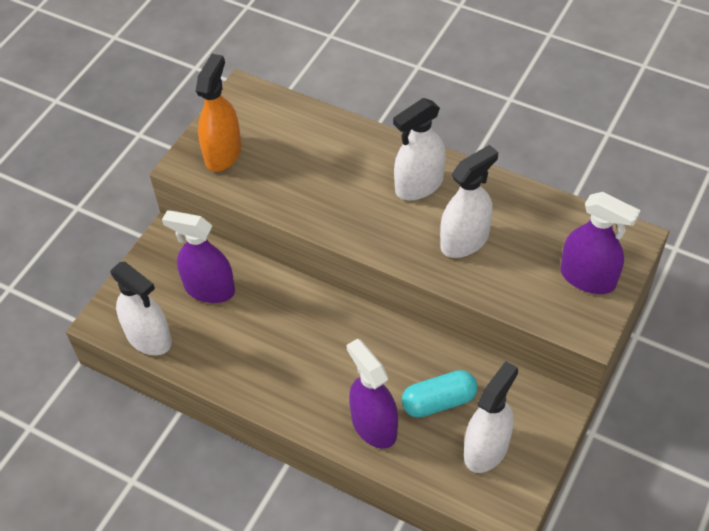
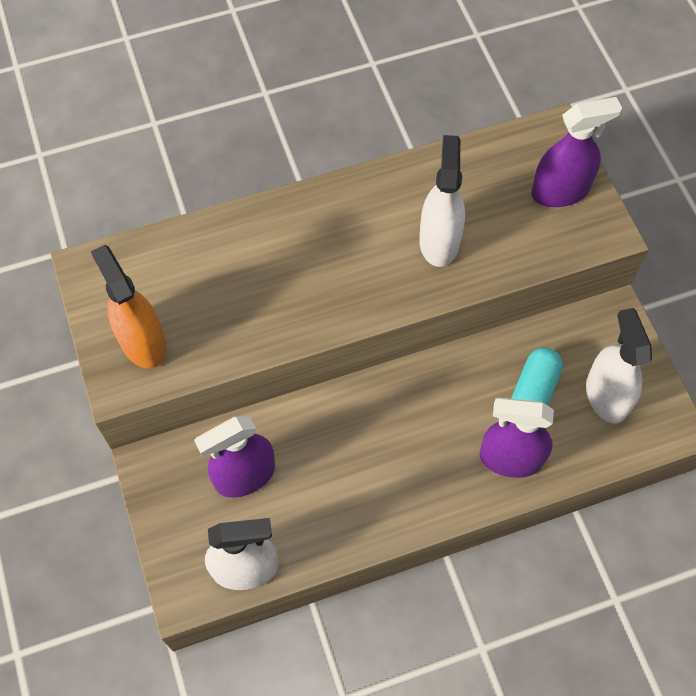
camera: 50 degrees left, 10 degrees up
white spray bottle [393,98,446,200] -> none

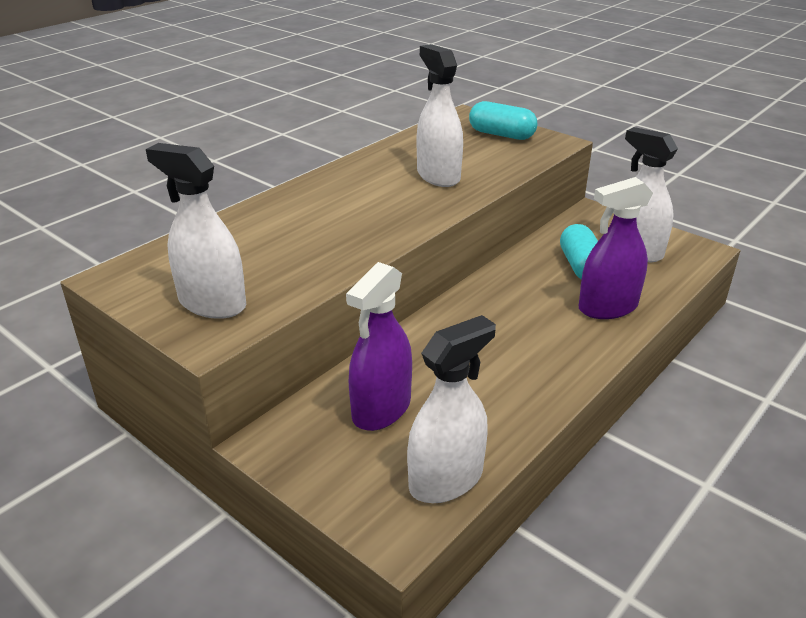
camera: 30 degrees left, 30 degrees down
orange spray bottle [91,245,166,369] -> white spray bottle [146,143,246,319]
purple spray bottle [531,97,622,207] -> turquoise capsule [469,101,538,140]

